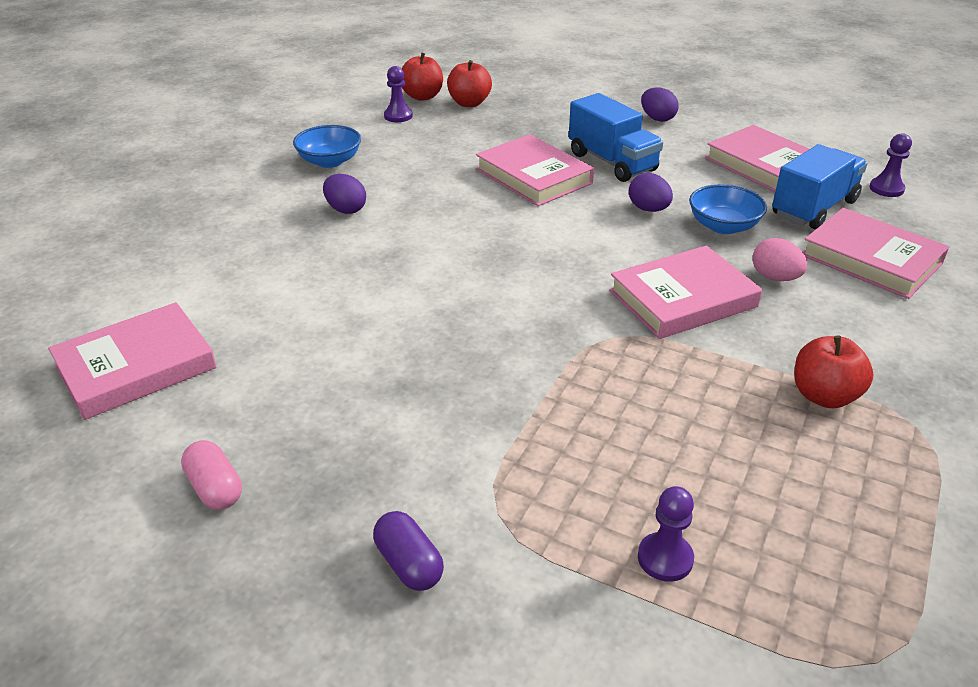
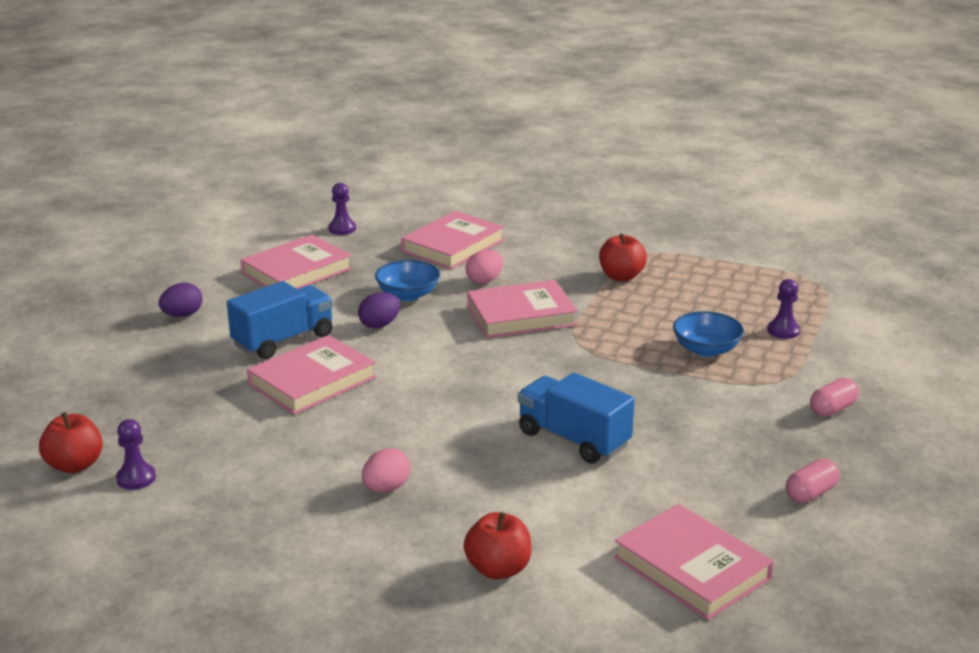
camera: 95 degrees left, 10 degrees down
blue bowl [293,125,361,168] -> blue bowl moved to [673,311,744,357]
purple egg [323,174,366,214] -> pink egg [362,448,411,492]
purple capsule [373,511,444,591] -> pink capsule [810,378,859,417]
red apple [447,60,492,107] -> red apple moved to [464,512,532,580]
pink book [609,245,762,339] -> pink book turned 75 degrees counterclockwise [467,280,578,338]
blue truck [772,144,867,229] -> blue truck moved to [518,373,635,463]

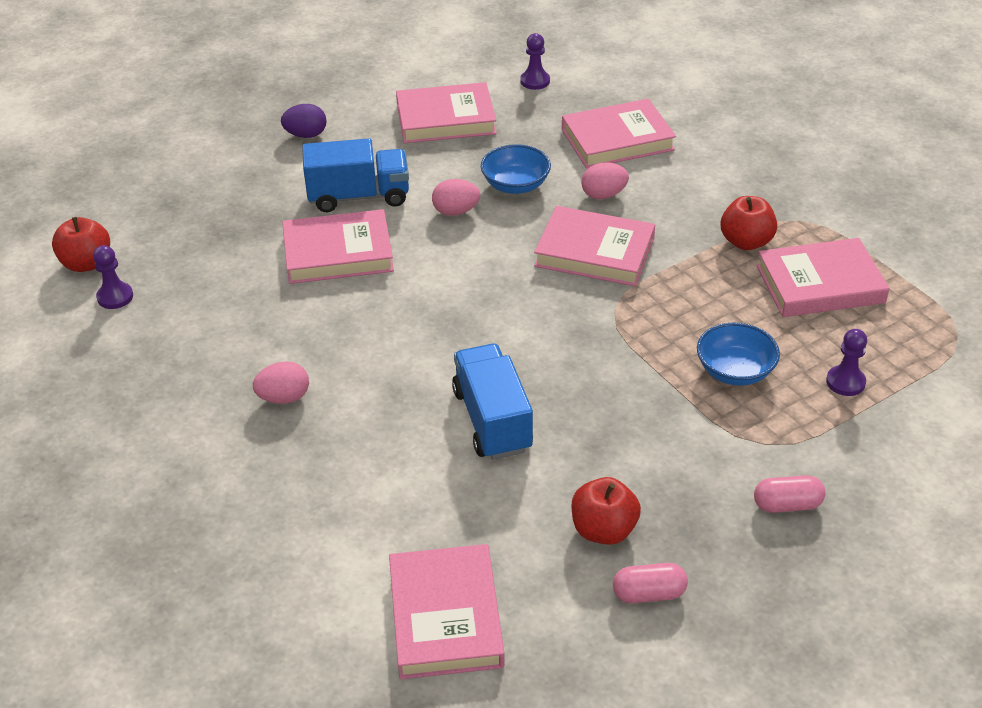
camera: 35 degrees right, 15 degrees up
purple egg [358,292,401,328] -> pink egg [432,179,480,216]
red apple [464,512,532,580] -> red apple moved to [572,477,641,545]
none -> pink book [757,238,890,317]

